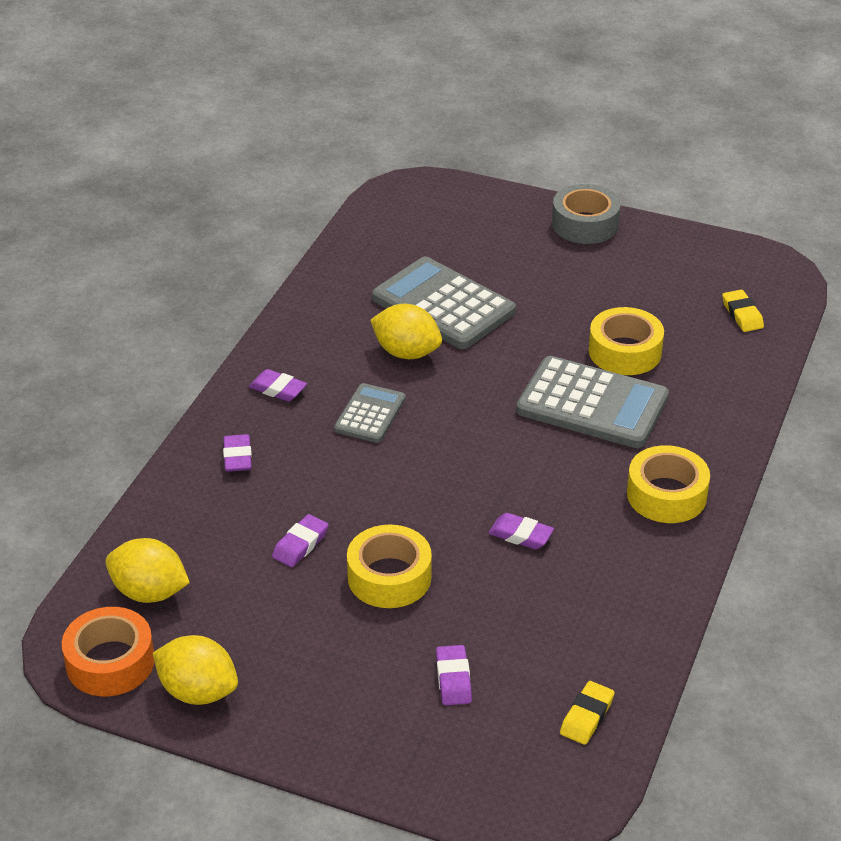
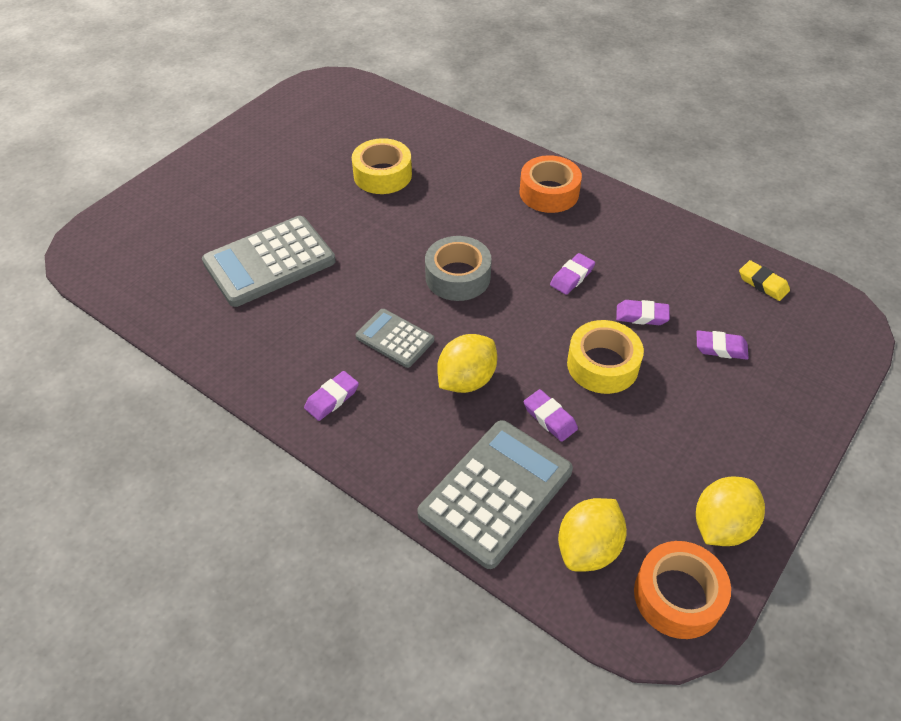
camera: 75 degrees left, 10 degrees up
purple eraser [223,434,252,472] -> purple eraser moved to [616,300,670,325]
yellow lemon [370,304,442,359] -> yellow lemon moved to [437,334,497,393]
grey calculator [516,356,669,448] -> grey calculator moved to [417,420,573,569]
grey tape [552,184,621,244] -> grey tape moved to [425,236,492,301]
yellow tape [627,445,710,523] -> orange tape [520,155,582,213]
yellow eraser [722,290,764,332] -> none

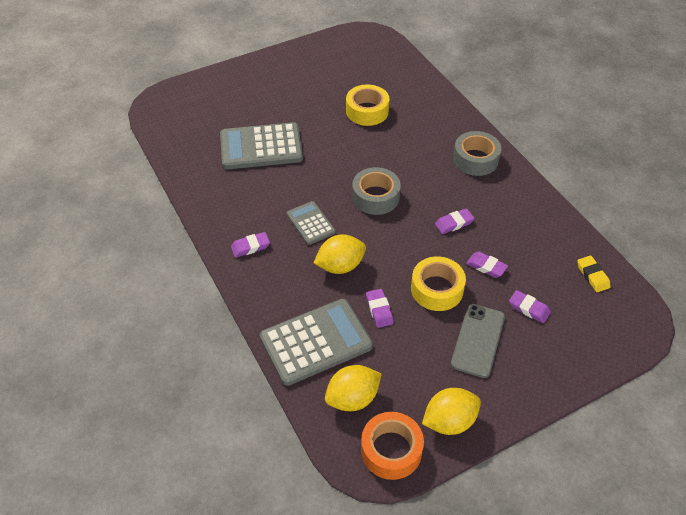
camera: 25 degrees right, 0 degrees up
orange tape [520,155,582,213] -> grey tape [453,131,501,176]
none -> grey phone [451,304,505,378]

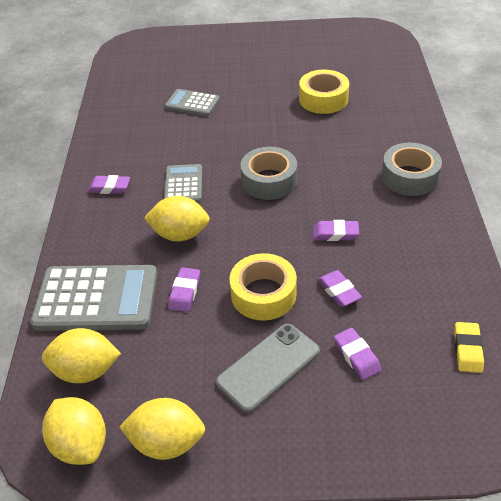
camera: 30 degrees right, 5 degrees down
grey calculator [220,122,303,169] -> grey calculator [165,89,220,116], size x0.55
orange tape [361,412,424,480] -> yellow lemon [42,397,106,465]

